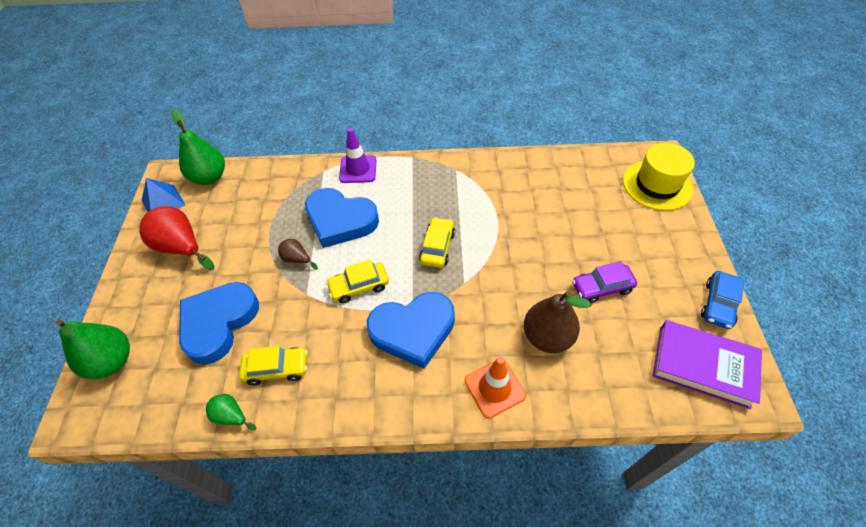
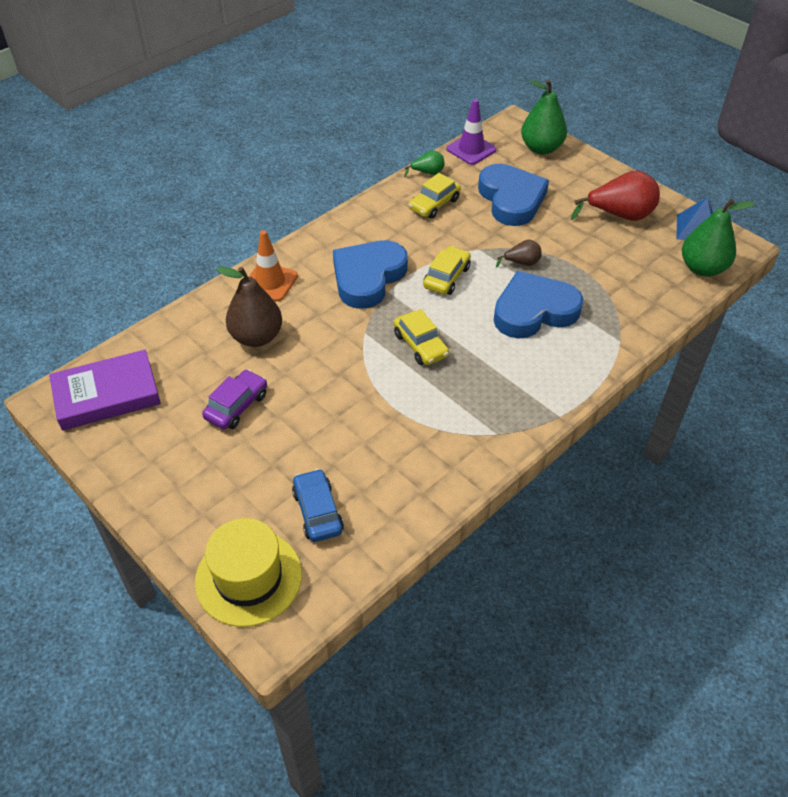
camera: 135 degrees right, 5 degrees down
purple traffic cone [339,128,376,183] -> purple traffic cone moved to [446,99,497,165]
blue car [701,271,744,329] -> blue car moved to [292,469,344,542]

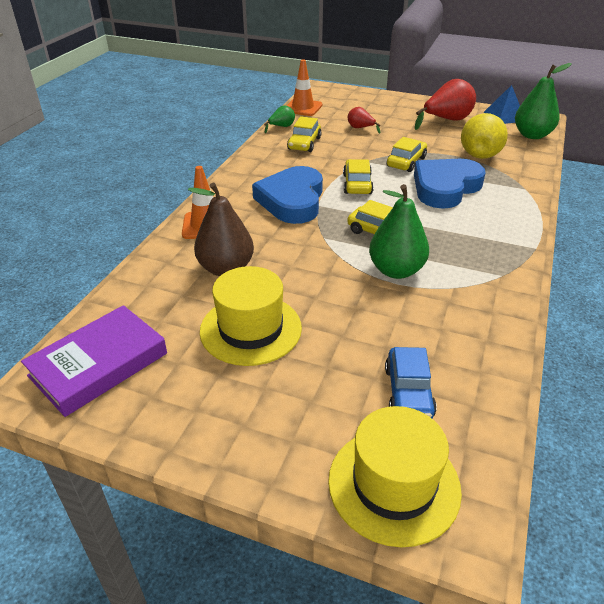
camera: 25 degrees left, 10 degrees down
purple car [202,369,267,430] -> yellow hat [200,266,302,366]
blue car [292,469,344,542] -> blue car turned 135 degrees counterclockwise [385,347,437,418]
purple traffic cone [446,99,497,165] -> orange traffic cone [286,60,323,116]
blue heart [478,164,549,226] -> red pear [348,107,380,133]
brown pear [496,239,542,268] -> yellow car [387,137,427,172]
green pear [521,80,567,155] -> green pear moved to [369,184,429,279]
none -> yellow pear [461,113,508,159]

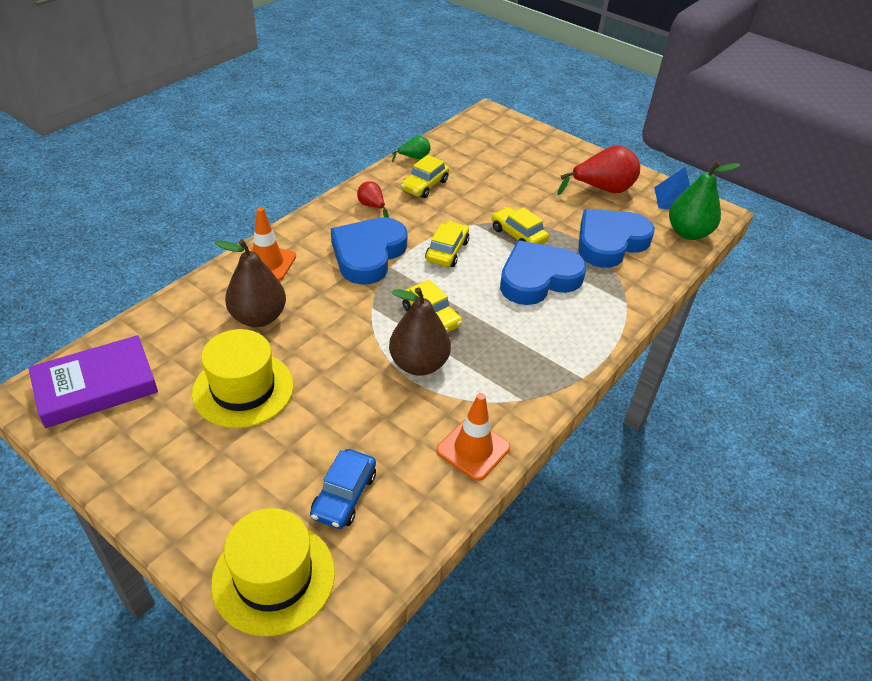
camera: 15 degrees right, 5 degrees up
orange traffic cone [286,60,323,116] -> orange traffic cone moved to [436,393,510,481]
red pear [348,107,380,133] -> red pear moved to [357,181,389,218]
green pear [369,184,429,279] -> brown pear [389,287,451,376]
yellow car [387,137,427,172] -> yellow car turned 90 degrees counterclockwise [492,207,549,244]
yellow pear [461,113,508,159] -> blue heart [578,209,655,268]

